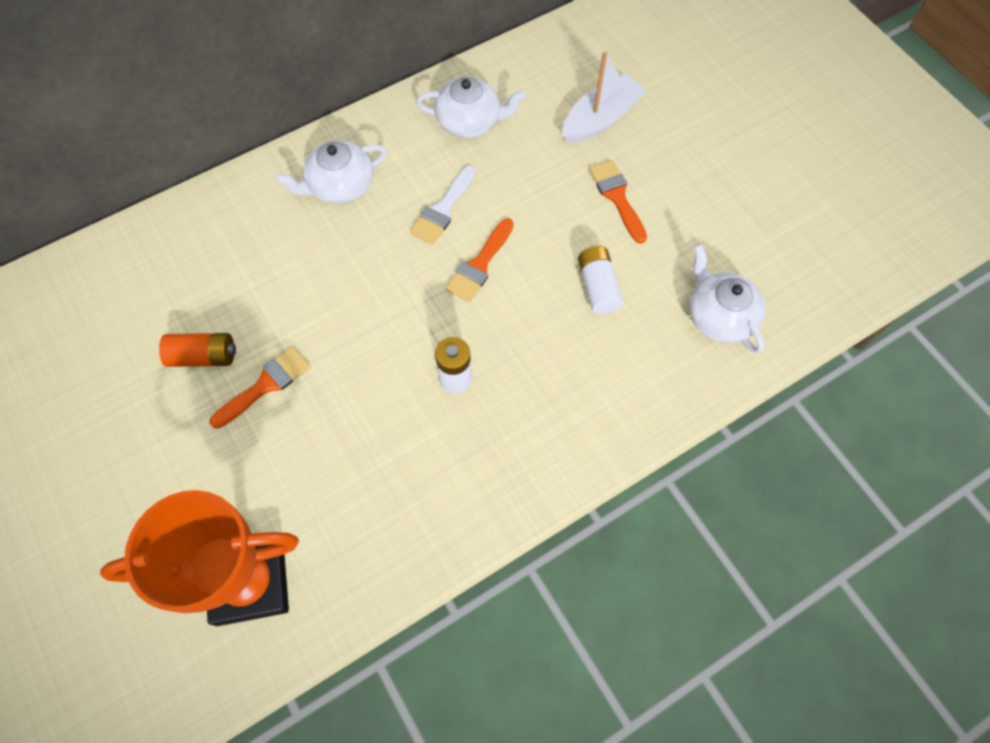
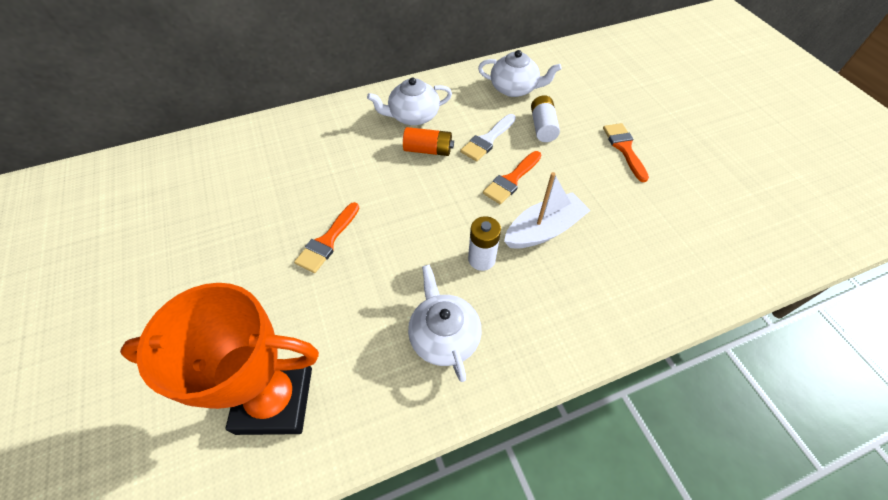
camera: 10 degrees right, 10 degrees down
orange battery [159,333,236,367] -> orange battery moved to [403,127,454,156]
orange brush [209,346,310,429] -> orange brush turned 150 degrees clockwise [294,202,359,273]
white boat [563,52,647,143] -> white boat moved to [504,172,591,249]
white battery [578,246,623,314] -> white battery moved to [531,95,560,142]
white teapot [689,244,766,354] -> white teapot moved to [408,265,481,382]

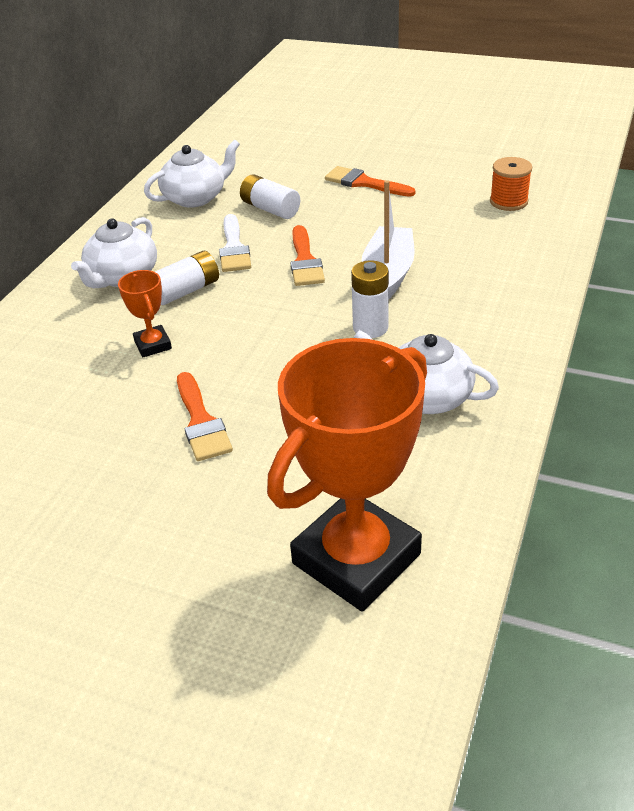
camera: 45 degrees left, 15 degrees down
orange battery [403,127,454,156] -> white battery [155,251,219,305]
none -> orange trophy [118,270,172,357]
none -> orange spool [490,157,532,211]

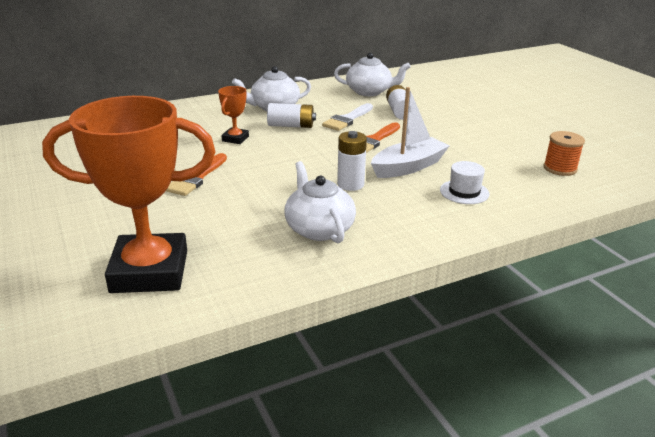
camera: 40 degrees right, 10 degrees down
orange brush [325,166,415,197] -> none
none -> white hat [440,161,489,204]

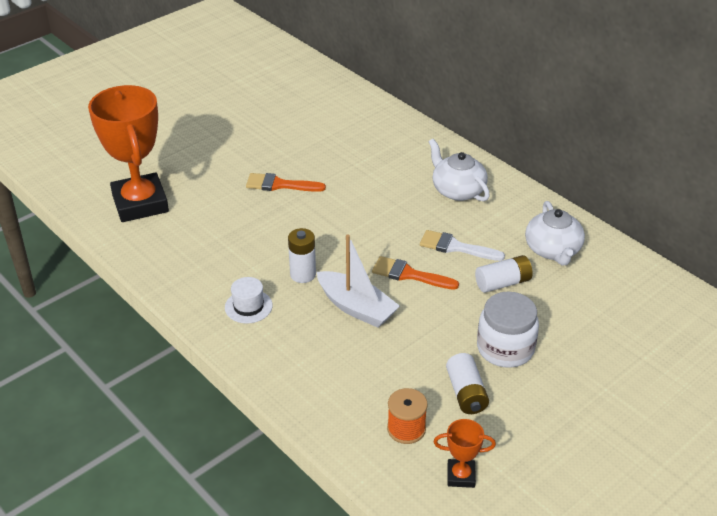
camera: 75 degrees right, 10 degrees up
orange trophy [218,86,249,144] -> orange trophy moved to [433,419,496,488]
white battery [267,103,316,128] -> white battery moved to [446,353,489,414]
white teapot [285,161,356,243] -> none
white hat [440,161,489,204] -> white hat moved to [225,277,273,324]
none -> white jar [477,292,539,368]

